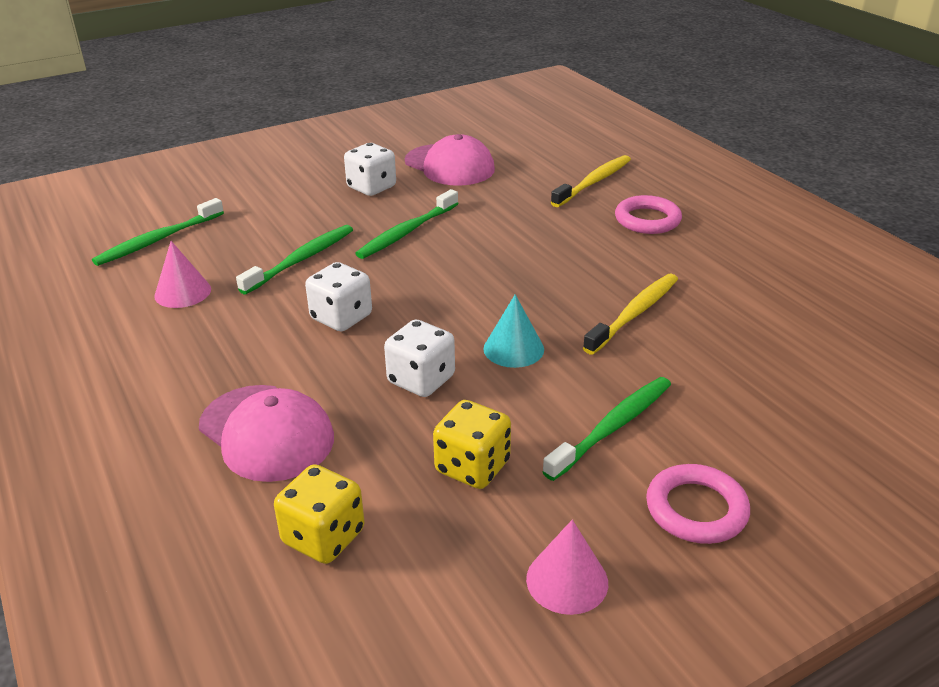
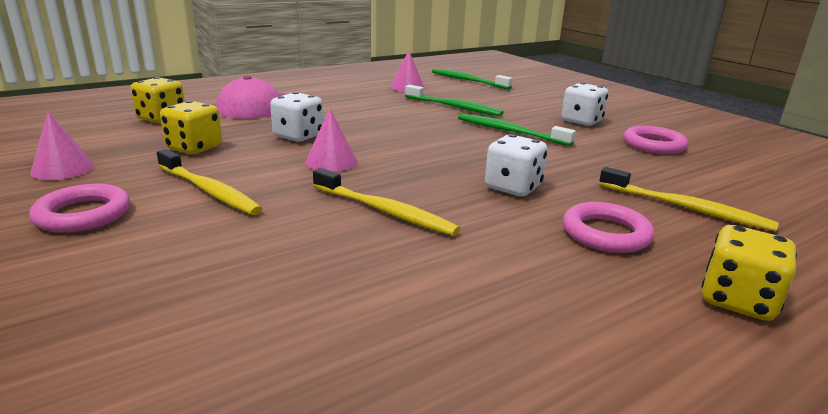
camera: 85 degrees right, 10 degrees down
white dice [305,262,372,332] -> white dice moved to [485,134,547,196]
pink cap [405,134,495,186] -> pink ring [623,126,688,154]
turquoise cone [483,294,544,368] -> pink cone [305,108,357,172]
green toothbrush [542,377,671,481] -> yellow toothbrush [157,149,263,215]
none -> yellow dice [701,225,797,321]

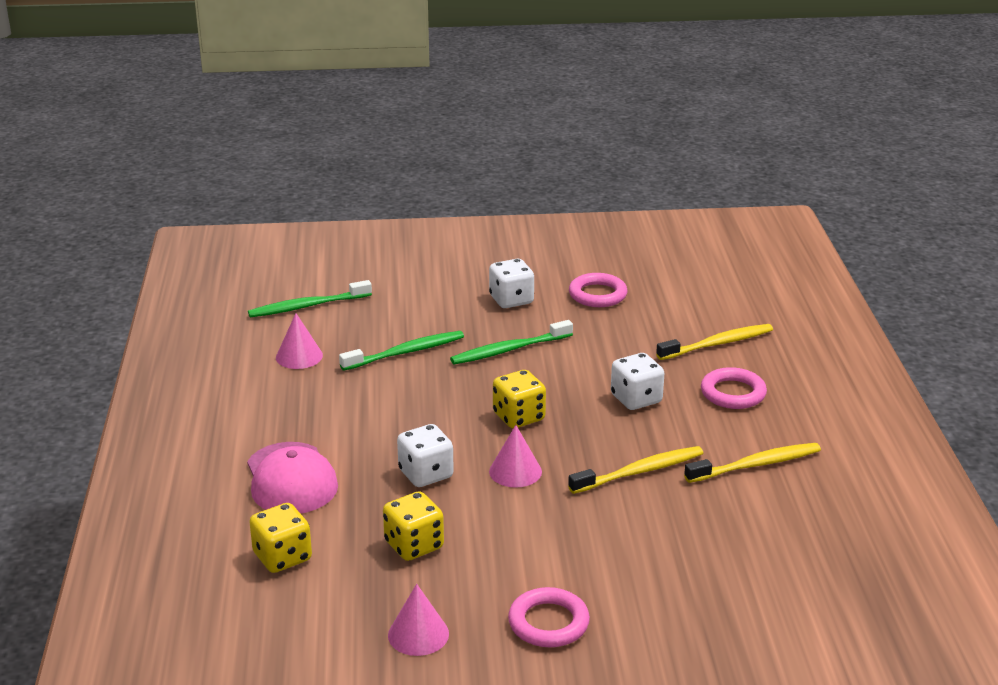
camera: 60 degrees left, 5 degrees up
yellow toothbrush [157,149,263,215] -> yellow toothbrush moved to [684,443,821,483]
yellow dice [701,225,797,321] -> yellow dice moved to [493,370,546,428]

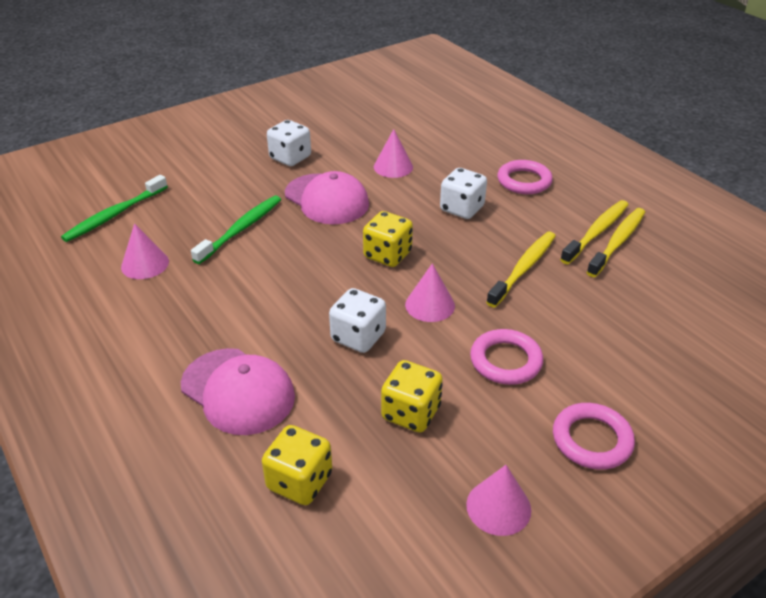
camera: 30 degrees left, 10 degrees up
green toothbrush [450,320,573,364] -> pink cap [285,171,369,224]
pink ring [569,273,627,307] -> pink ring moved to [470,329,543,385]
yellow toothbrush [656,324,773,360] -> yellow toothbrush moved to [586,208,645,277]
none -> pink cone [374,129,413,178]

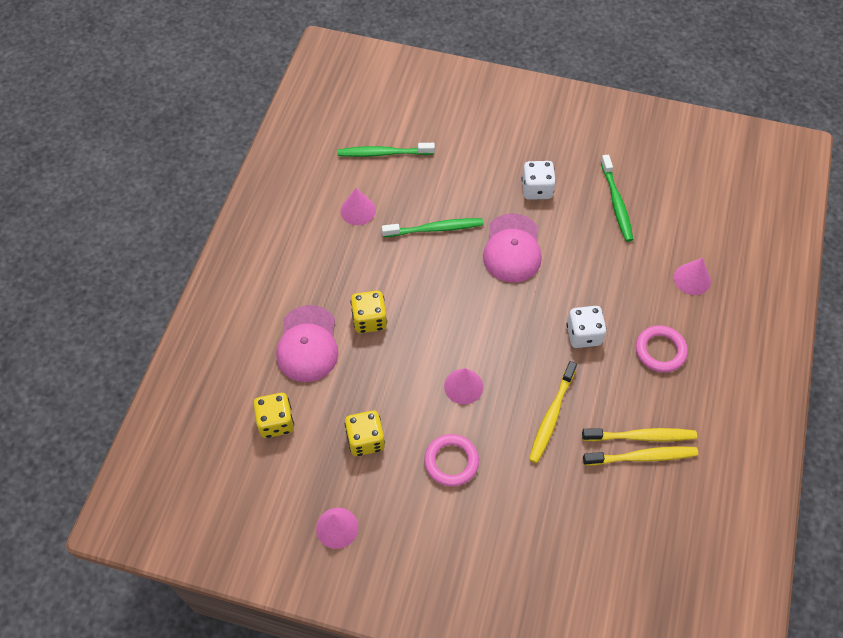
camera: 50 degrees right, 20 degrees up
white dice [329,288,386,353] -> none
yellow dice [363,211,413,267] -> yellow dice moved to [350,291,387,333]
pink cone [374,129,413,178] -> pink cone moved to [674,258,711,295]
yellow toothbrush [486,232,556,308] -> yellow toothbrush turned 120 degrees clockwise [529,361,577,463]
pink ring [553,403,635,470] -> none
none -> green toothbrush [601,155,633,242]

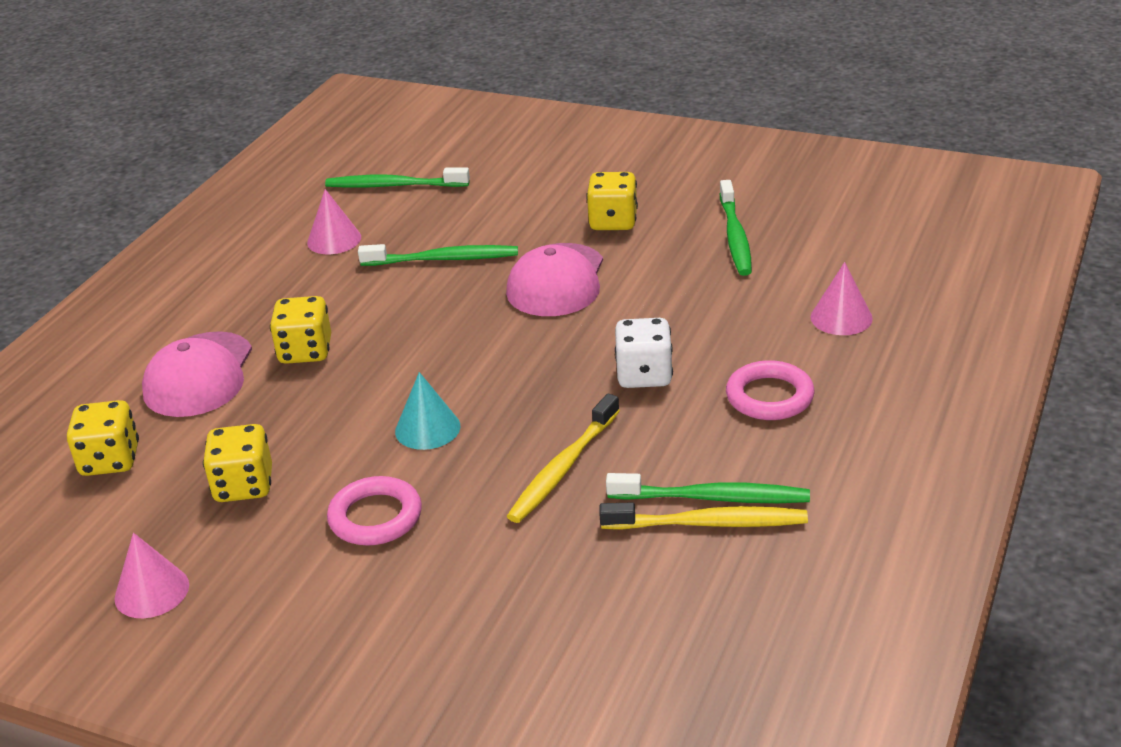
camera: 10 degrees right, 25 degrees down
pink cone [444,368,483,404] -> turquoise cone [395,372,460,450]
white dice [522,161,556,200] -> yellow dice [586,172,638,230]
yellow toothbrush [582,428,697,441] -> green toothbrush [606,473,810,503]

